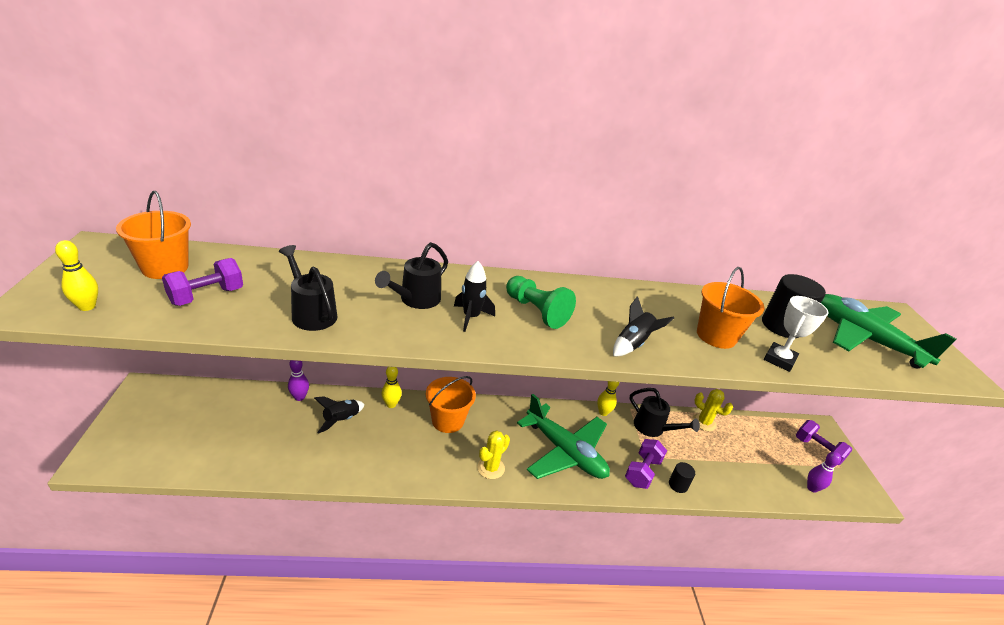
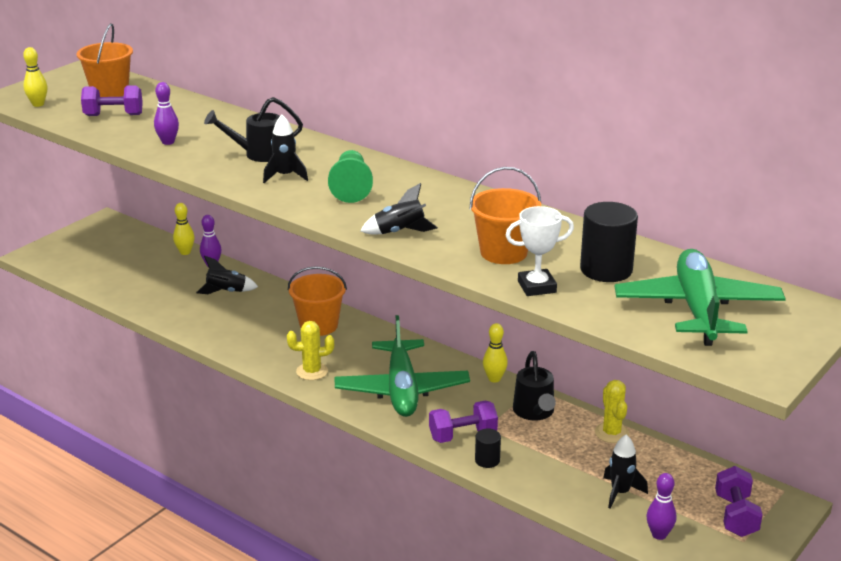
camera: 45 degrees right, 5 degrees down
black watering can [279,245,337,331] -> purple bowling pin [154,82,179,145]
yellow bowling pin [381,367,402,408] -> yellow bowling pin moved to [173,203,195,255]
none -> black rocket [603,434,648,509]

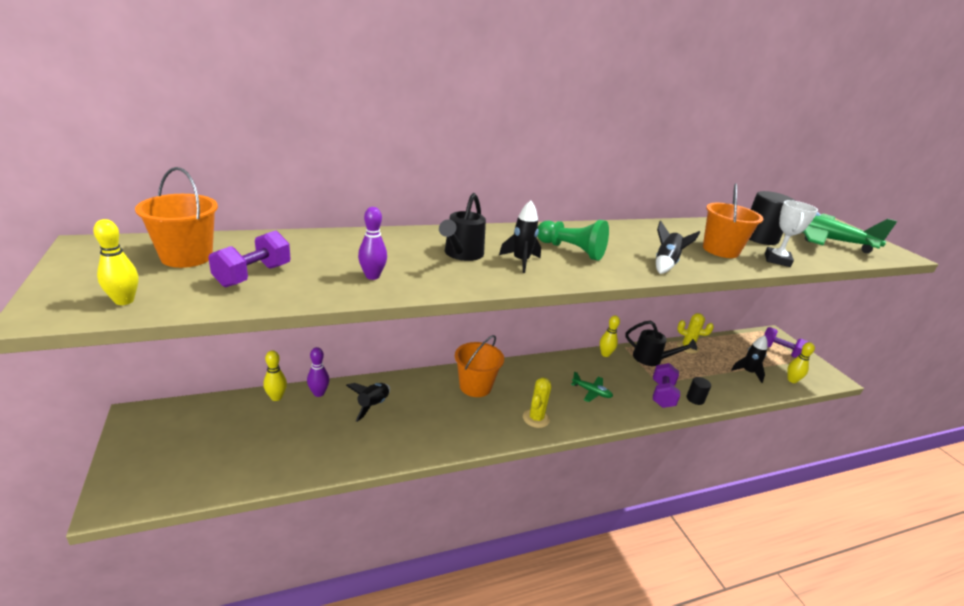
camera: 60 degrees left, 0 degrees up
green plane [334,315,470,417] -> green plane [571,371,613,402], size x0.43
purple bowling pin [647,473,676,540] -> yellow bowling pin [787,342,815,383]

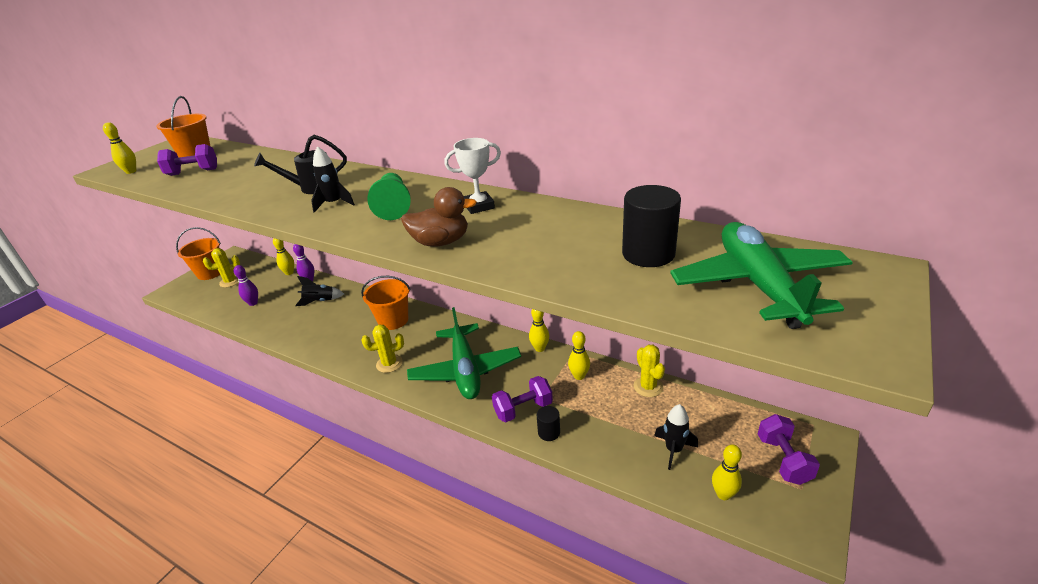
camera: 55 degrees right, 5 degrees up
purple bowling pin [358,207,387,280] -> purple bowling pin moved to [234,265,258,306]
green plane [571,371,613,402] -> green plane [407,307,521,399], size x2.34
black watering can [625,320,697,366] -> yellow bowling pin [568,331,590,380]
black rocket [656,221,700,274] -> brown duck [401,187,477,247]
orange bucket [703,183,764,258] -> orange bucket moved to [176,227,221,280]
white trophy [765,200,818,267] -> white trophy moved to [444,138,501,214]
none -> yellow cactus [203,248,240,288]

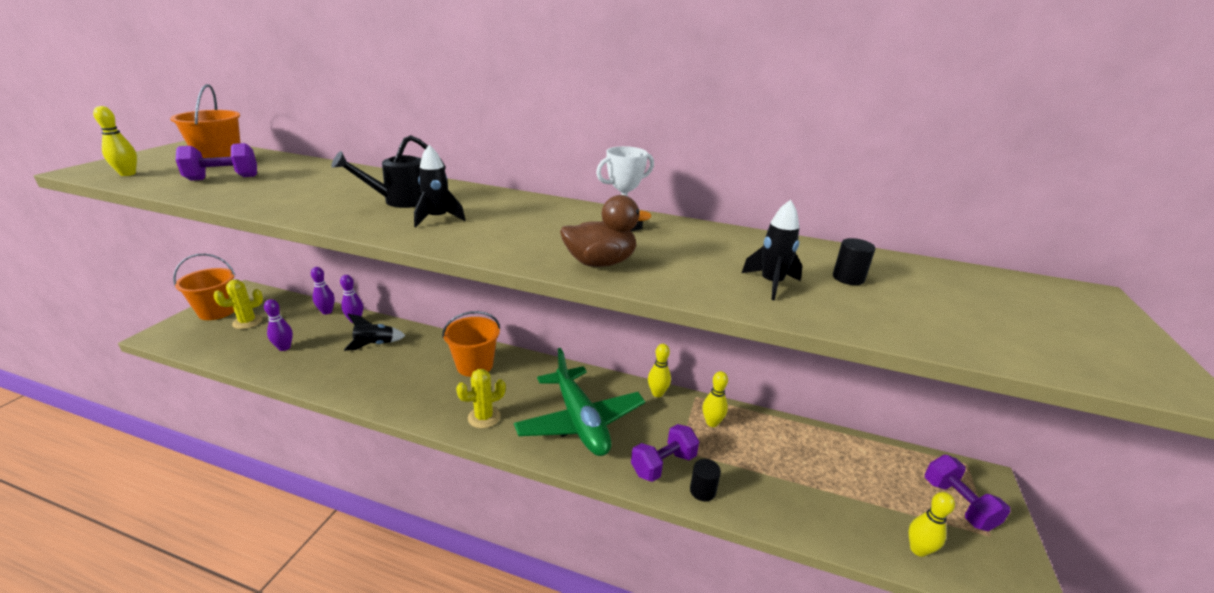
camera: 15 degrees left, 5 degrees down
yellow bowling pin [273,238,294,275] -> purple bowling pin [311,267,335,315]
green pawn [367,173,411,220] -> none
black cylinder [622,185,681,267] -> black cylinder [833,238,875,285], size x0.52
yellow cactus [634,345,665,397] -> none
black rocket [654,404,698,470] -> black rocket moved to [742,200,803,301]
green plane [670,222,853,329] -> none

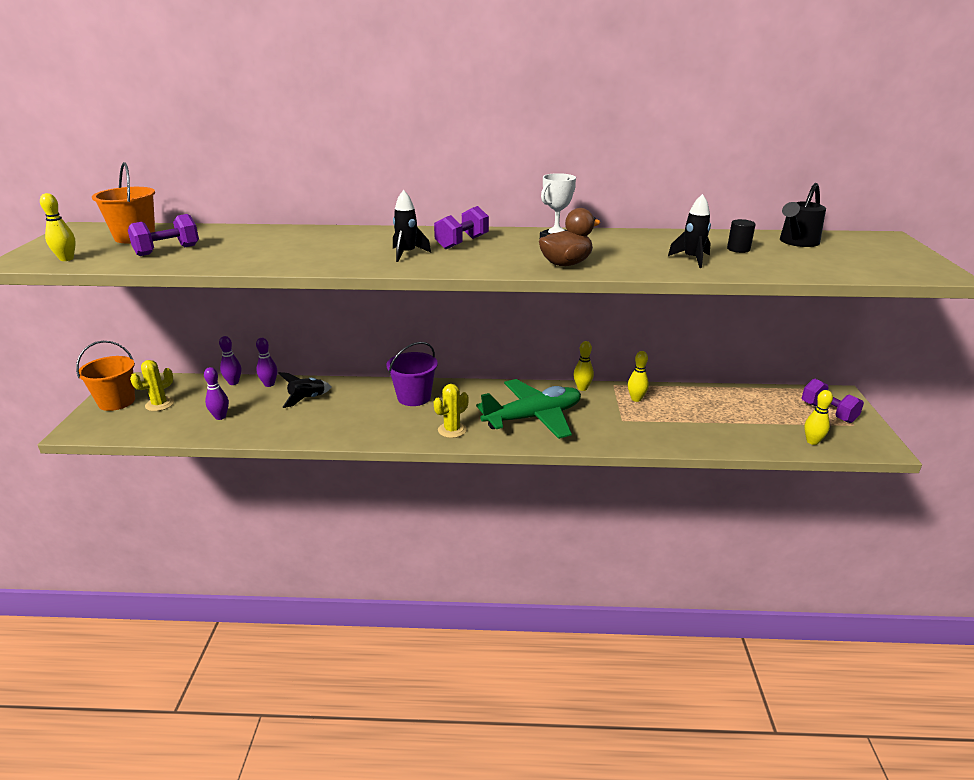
camera: 15 degrees left, 0 degrees up
black watering can [331,135,445,208] -> black watering can moved to [780,183,826,247]
orange bucket [442,311,500,377] -> purple bucket [387,342,438,406]
green plane [514,348,645,456] -> green plane turned 75 degrees counterclockwise [476,379,581,439]
purple dumbbell [631,424,699,482] -> purple dumbbell moved to [434,206,489,249]
black cylinder [690,459,721,501] -> none

